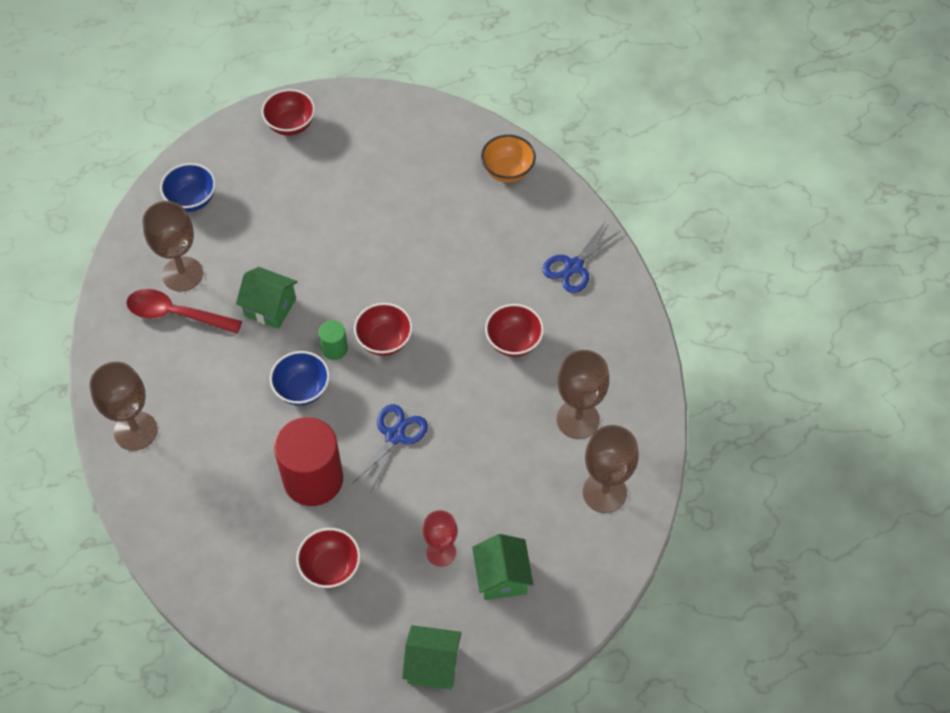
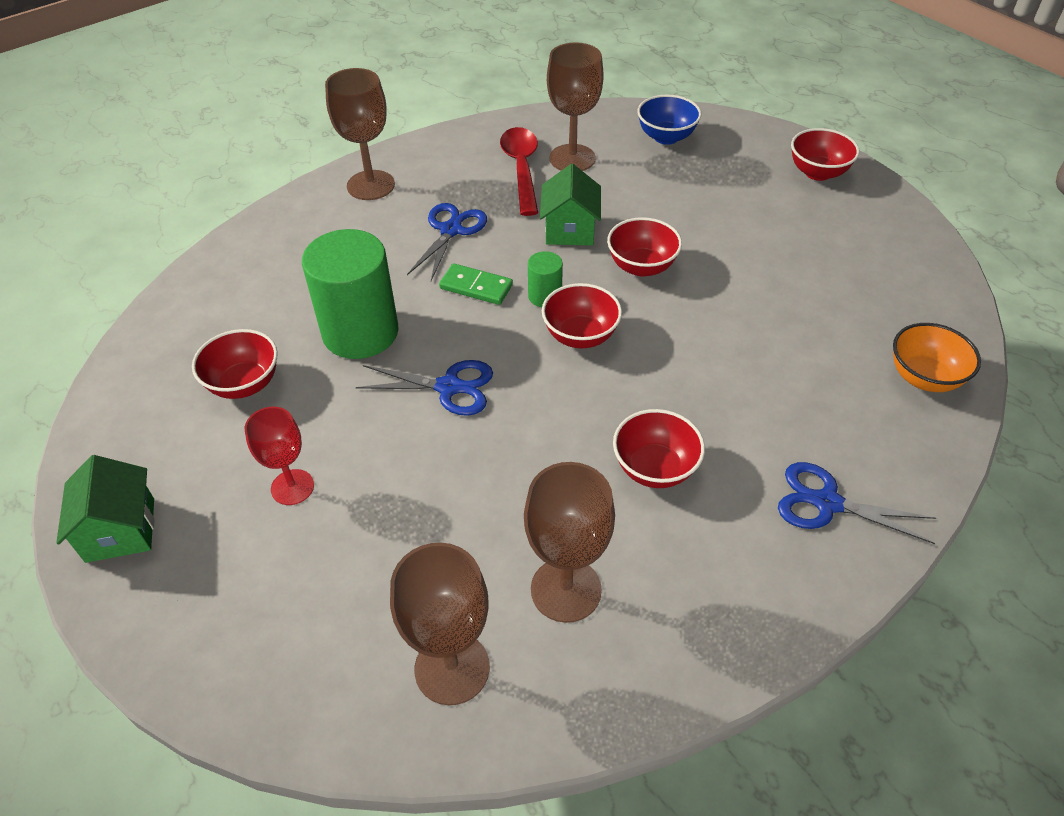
camera: 70 degrees right, 10 degrees down
blue bowl [270,351,330,406] -> green domino [439,263,513,305]
red cylinder [274,417,343,506] -> green cylinder [302,229,398,359]
green house [472,534,533,600] -> none
none -> blue scissors [407,203,487,281]
none -> red bowl [607,217,682,277]

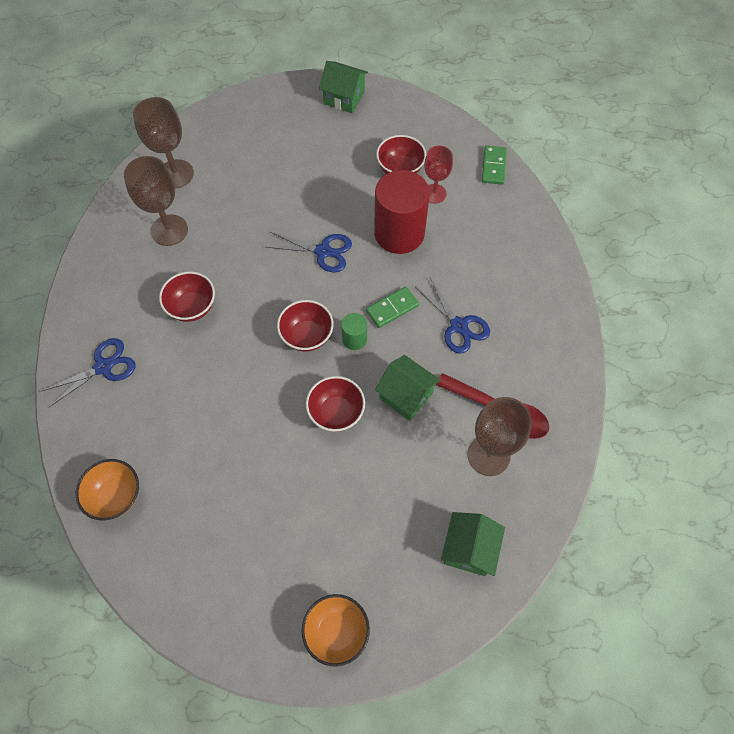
camera: 125 degrees right, 15 degrees up
red goblet [245,407,314,505] -> red goblet moved to [424,146,453,203]
green cylinder [302,229,398,359] -> red cylinder [374,170,430,254]
brown goblet [325,68,395,200] -> none
blue scissors [356,360,493,416] -> blue scissors turned 120 degrees counterclockwise [266,232,352,273]
blue bowl [637,95,701,145] -> green house [441,512,505,576]
red bowl [791,128,860,181] -> orange bowl [302,594,370,667]
none -> green domino [482,145,507,185]

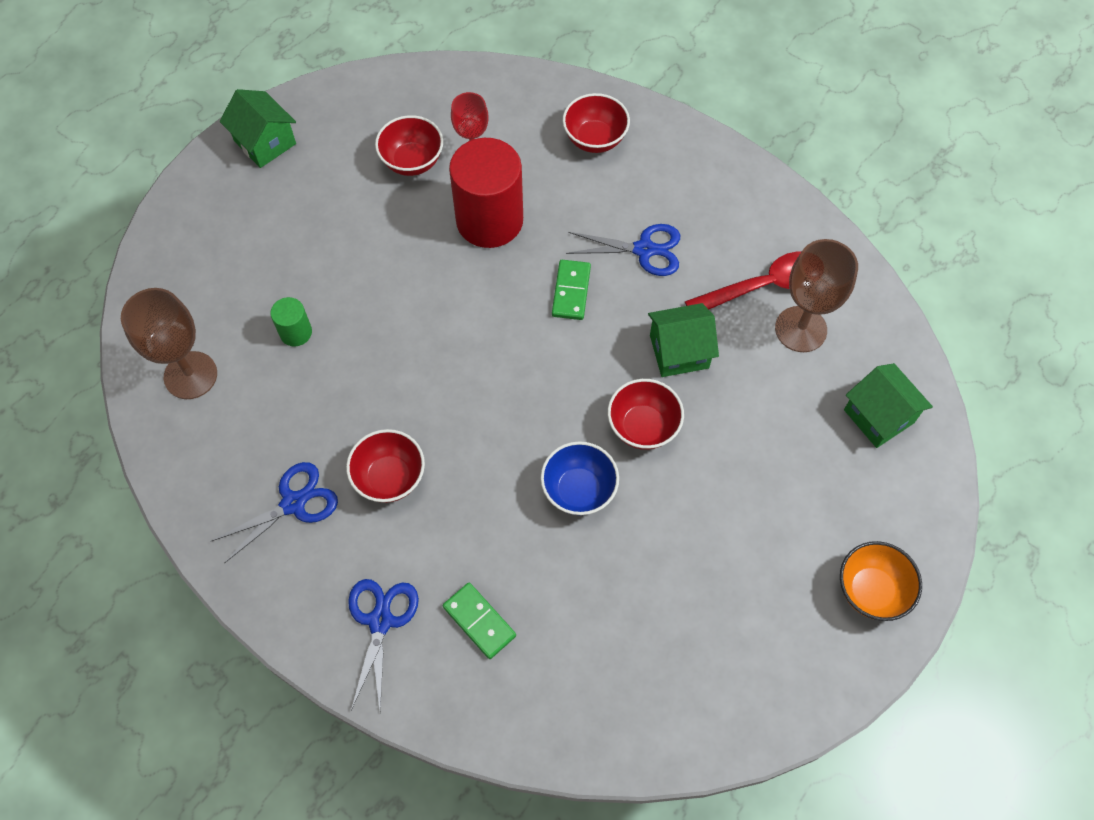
camera: 50 degrees left, 0 degrees up
orange bowl [76,459,139,520] -> none
brown goblet [124,156,188,246] -> none
blue scissors [266,232,352,273] -> blue scissors moved to [210,462,338,564]
red bowl [277,300,334,352] -> red bowl moved to [563,93,630,153]
green house [319,61,368,113] -> green house turned 75 degrees clockwise [220,89,296,168]
green cylinder [341,313,367,350] -> green cylinder moved to [270,297,312,346]
green domino [482,145,507,185] -> green domino moved to [443,583,516,659]
none -> blue bowl [541,441,619,515]

